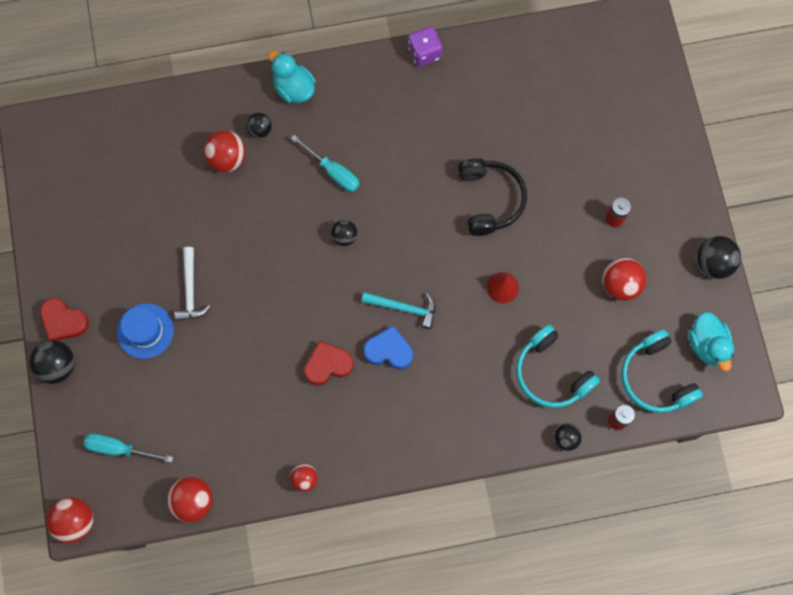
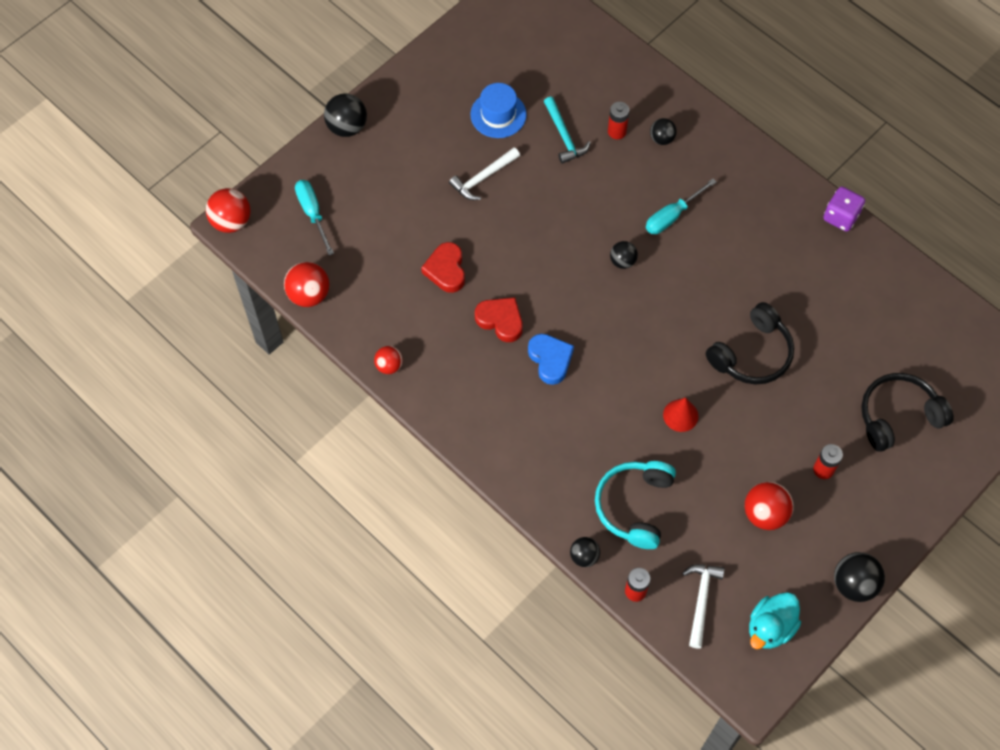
camera: 55 degrees right, 10 degrees down
red heart [40,298,89,341] -> red heart moved to [421,242,465,293]
blue hat [117,303,174,359] -> blue hat moved to [470,83,527,138]
red ball [204,130,246,172] -> red battery [608,102,629,139]
turquoise duck [268,51,316,103] -> none
turquoise screwdriver [291,135,360,192] -> turquoise screwdriver turned 45 degrees clockwise [646,179,716,234]
turquoise hammer [361,292,436,329] -> turquoise hammer moved to [544,97,591,164]
turquoise headphones [621,330,703,413] -> white hammer [682,564,725,648]
none -> black headphones [861,373,954,452]

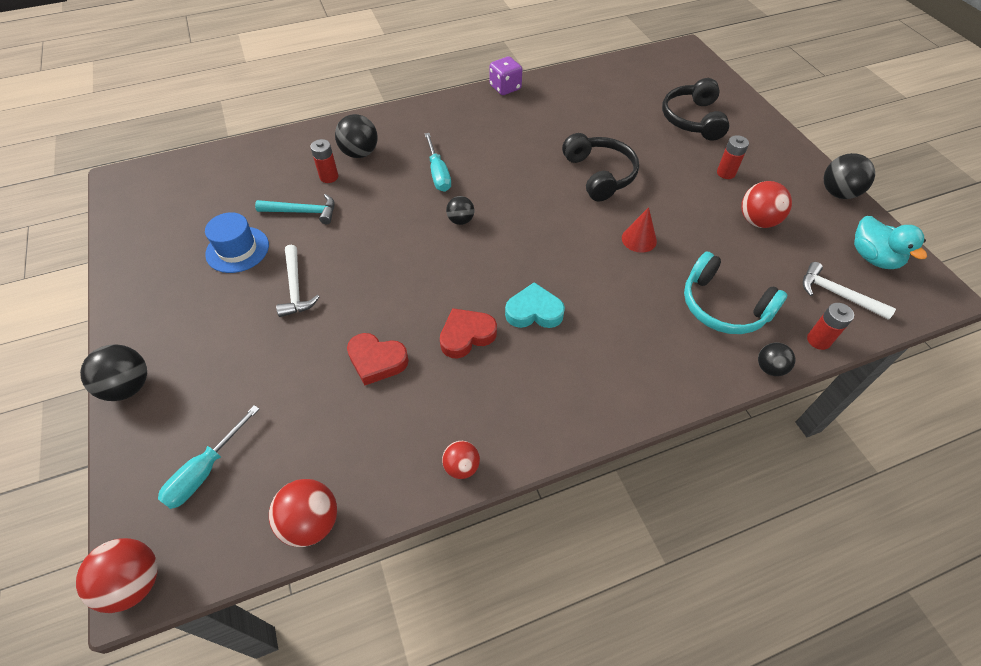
camera: 65 degrees left, 10 degrees down
turquoise screwdriver [295,180,334,255] -> turquoise screwdriver turned 60 degrees counterclockwise [158,405,259,509]
blue heart [528,334,574,385] -> turquoise heart [505,282,565,328]
black ball [650,118,677,145] -> black ball [335,114,378,158], size x1.61

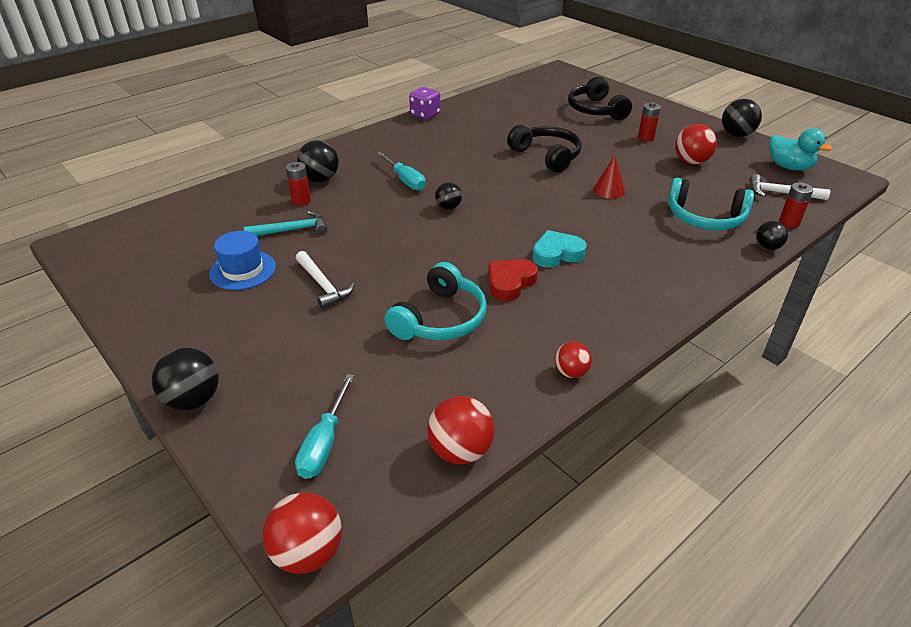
camera: 20 degrees left, 15 degrees down
red heart [347,333,409,385] -> turquoise headphones [385,262,487,340]

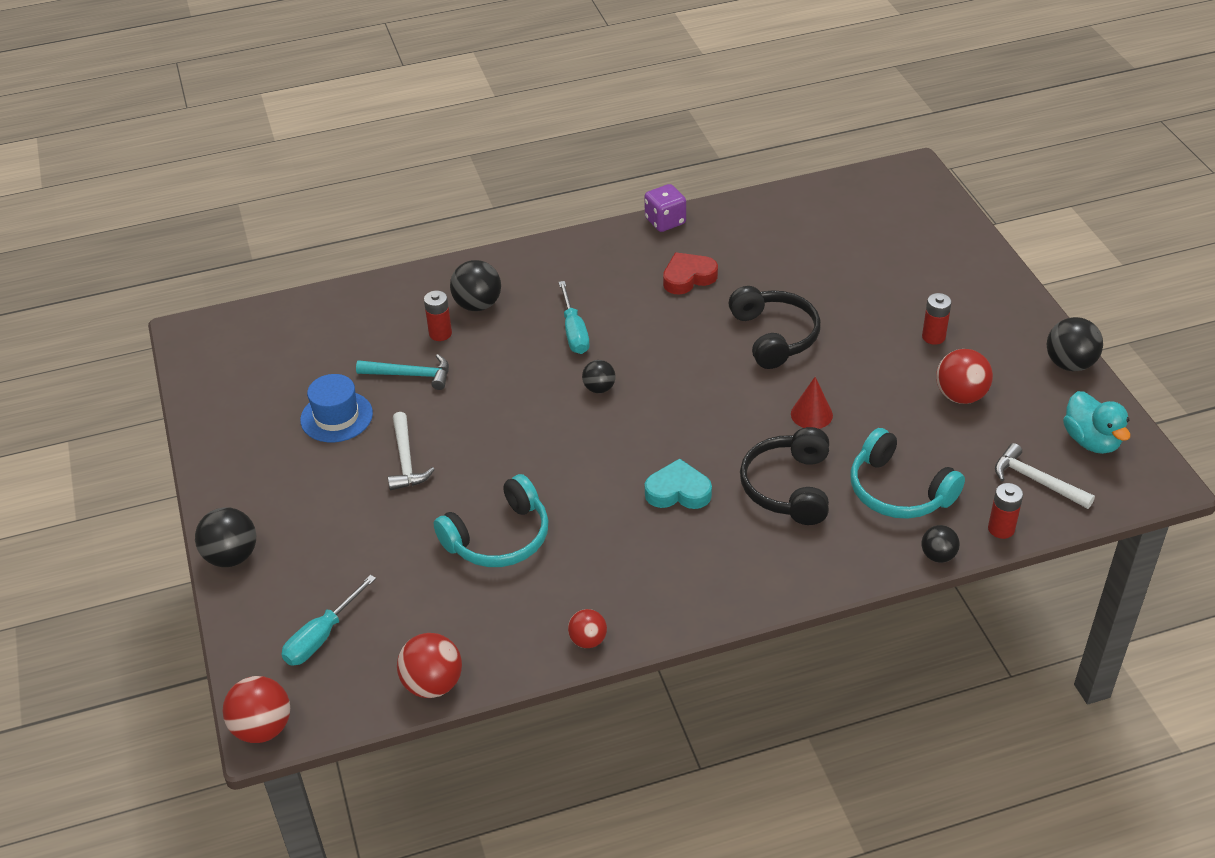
camera: 25 degrees right, 5 degrees up
red heart [488,259,538,301] -> red heart moved to [663,252,718,294]
black headphones [568,77,632,120] -> black headphones moved to [740,427,829,525]

